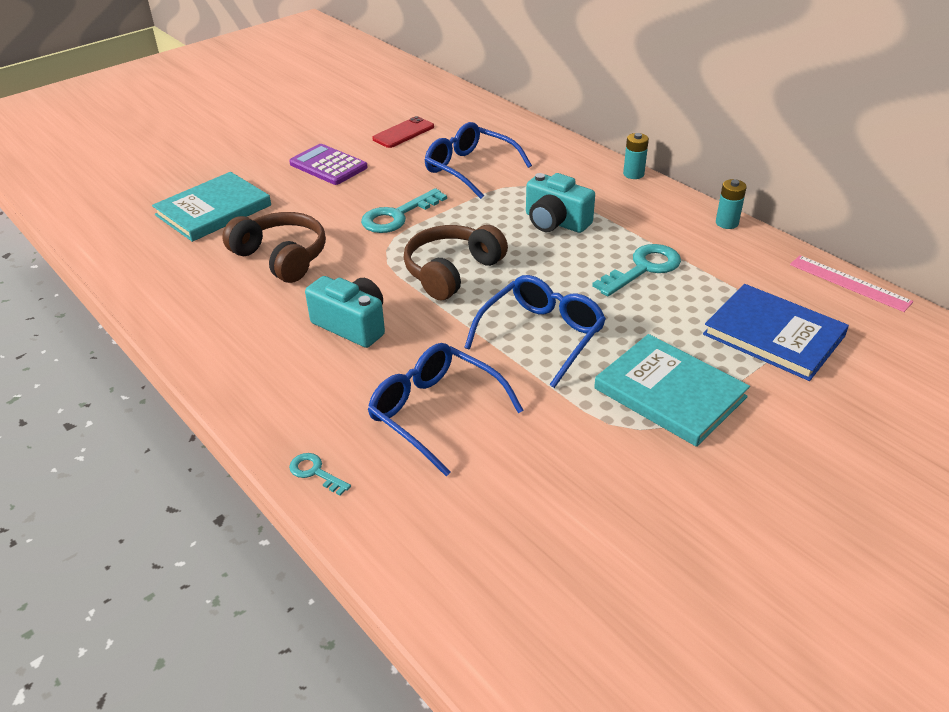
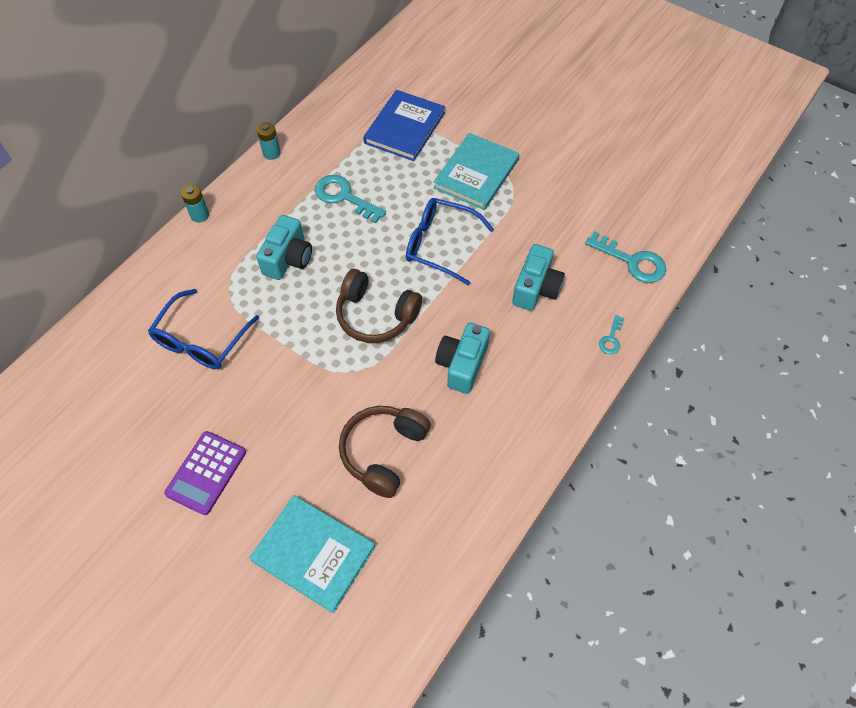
camera: 105 degrees left, 20 degrees up
turquoise key [361,188,447,233] -> turquoise key moved to [585,231,666,283]
blue glasses [368,343,524,476] -> turquoise camera [512,244,565,311]
red phone [372,116,434,148] -> none
pink ruler [790,255,913,312] -> none

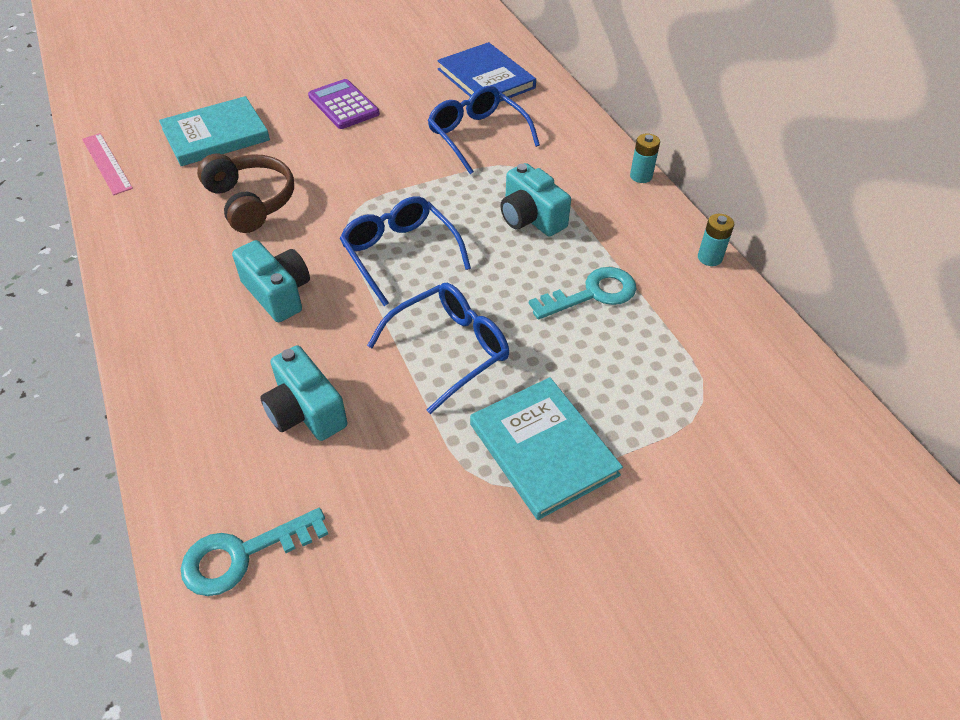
camera: 120 degrees right, 10 degrees down
brown headphones [336,269,422,343] -> blue glasses [340,196,471,306]
blue book [363,90,445,161] -> blue book moved to [437,42,536,102]
turquoise key [599,315,624,354] -> none
none -> pink ruler [82,133,133,195]

